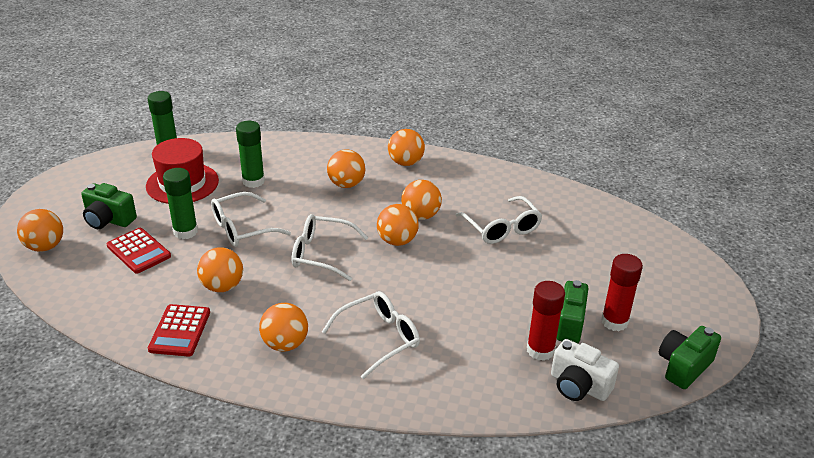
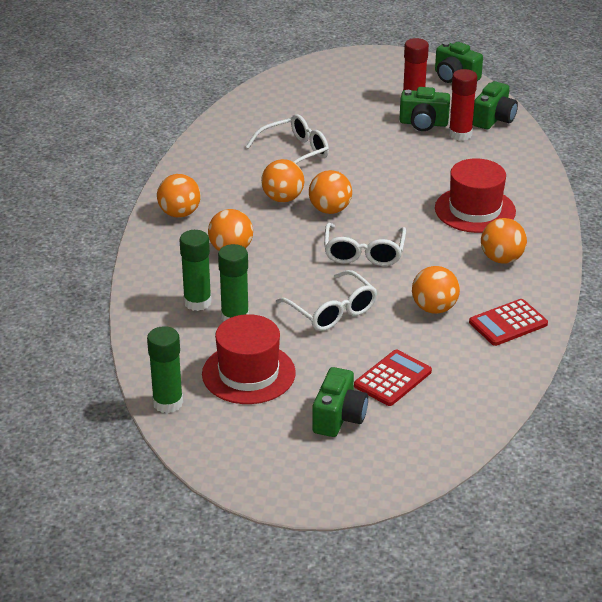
camera: 95 degrees left, 0 degrees up
orange ball [17,209,63,252] -> none
red calculator [148,304,210,357] -> red calculator turned 150 degrees clockwise [469,299,548,346]
green glue stick [163,168,198,239] -> green glue stick moved to [180,230,212,311]
white glasses [322,291,420,379] -> red hat [435,158,516,233]
white camera [551,339,619,401] -> green camera [473,81,518,129]

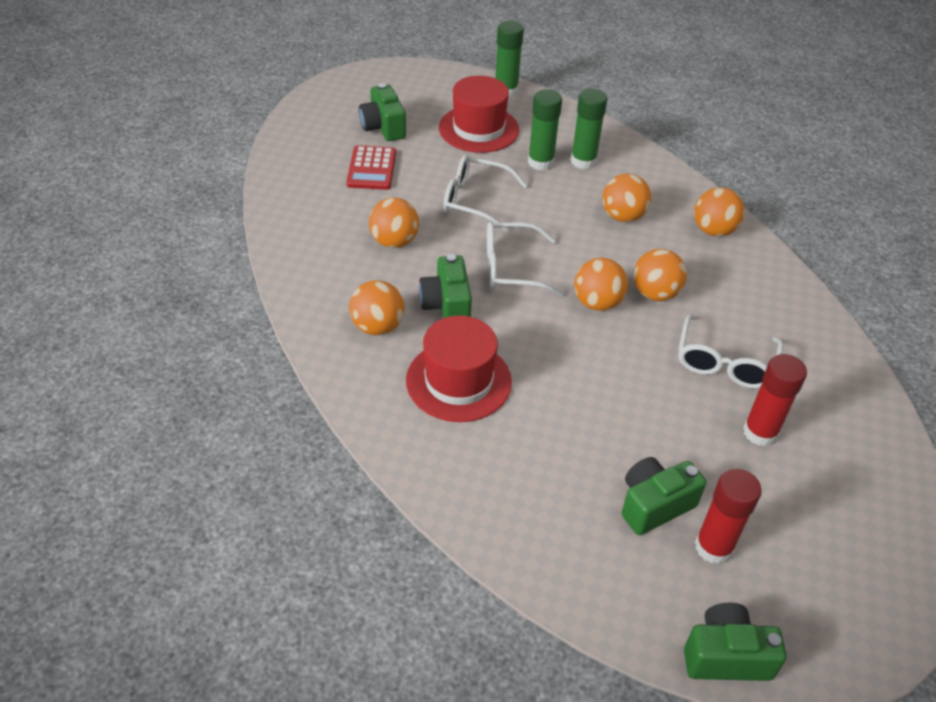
camera: 140 degrees right, 10 degrees up
white glasses [324,223,406,266] -> white glasses turned 60 degrees counterclockwise [487,222,563,296]
red glue stick [449,69,477,141] -> red glue stick moved to [743,354,807,447]
red calculator [469,299,548,346] -> none
green camera [473,81,518,129] -> green camera moved to [419,254,472,318]

